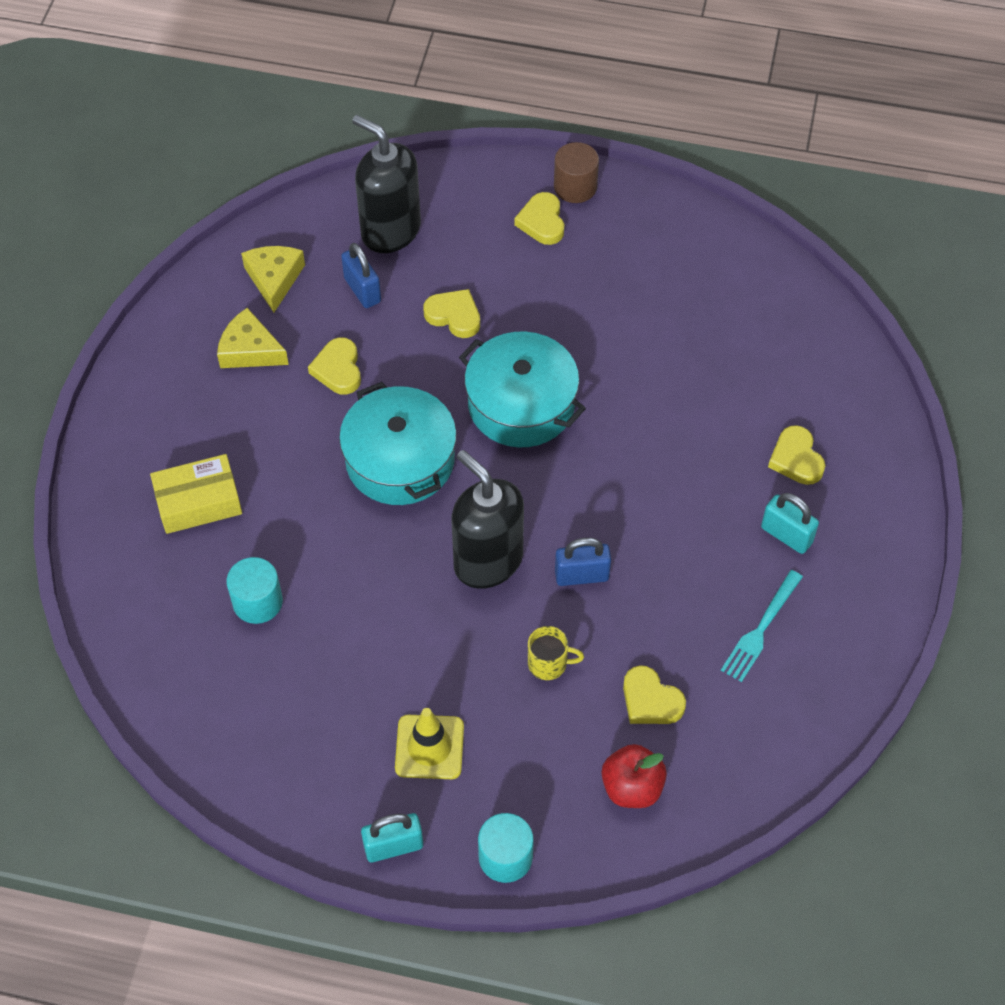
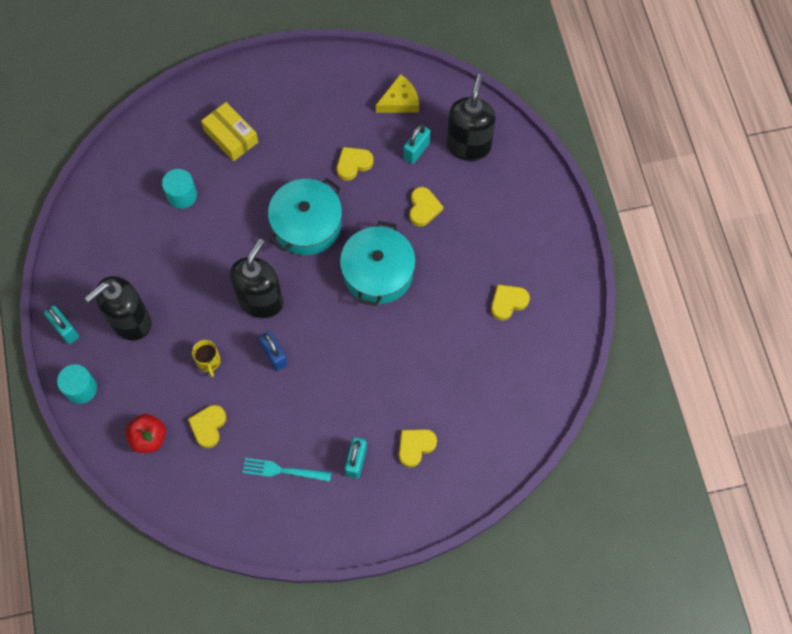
camera: 65 degrees right, 10 degrees up
yellow cheese [217,308,289,368] -> none
blue padlock [341,243,381,308] -> turquoise padlock [403,125,431,164]
yellow traffic cone [395,708,464,779] -> black soap dispenser [85,276,151,341]
yellow heart [514,192,564,245] -> yellow heart moved to [491,284,530,320]
brown cylinder [554,142,599,203] -> none

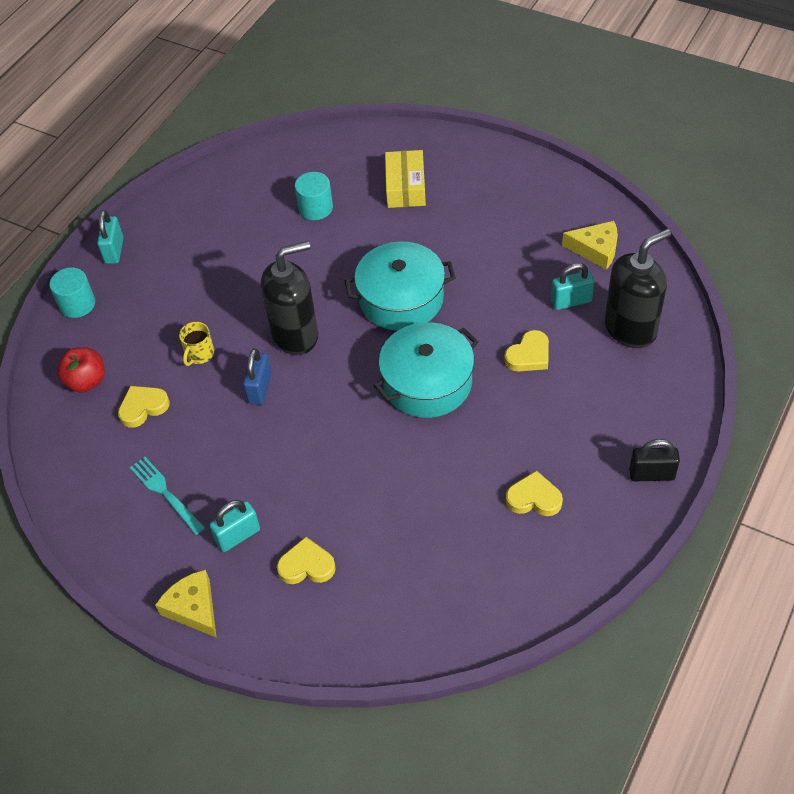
camera: 45 degrees right, 15 degrees down
black soap dispenser [85,276,151,341] -> none
yellow heart [337,147,373,181] -> none
none -> yellow cheese [155,570,217,638]
none -> black padlock [629,439,680,481]

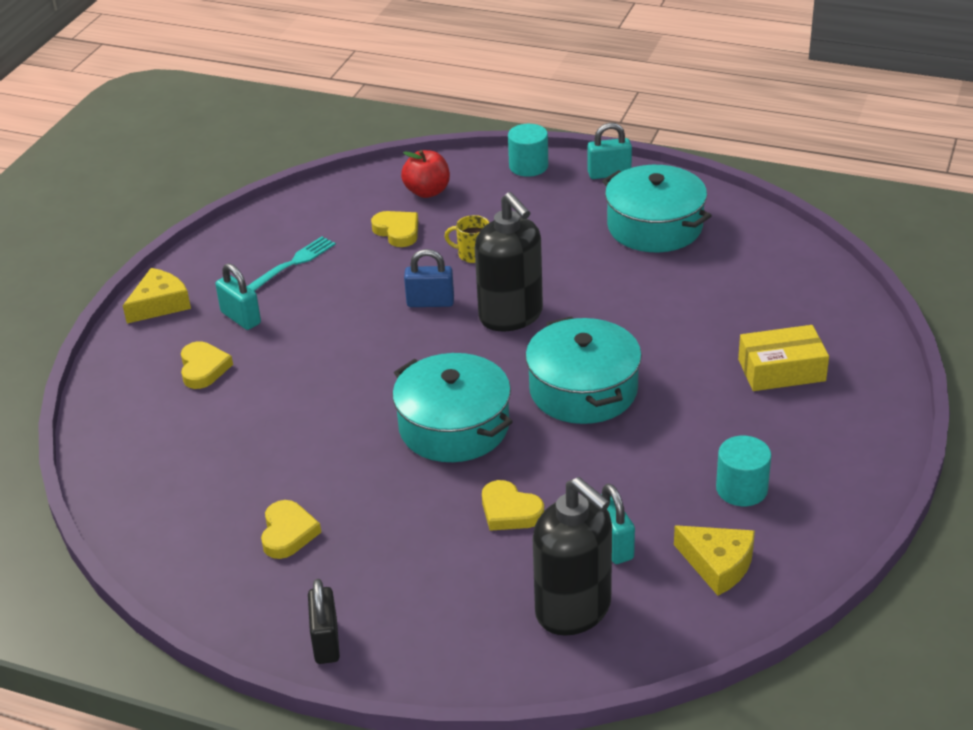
camera: 80 degrees right, 15 degrees down
turquoise cylinder [295,172,333,220] -> turquoise cylinder moved to [716,436,771,506]
yellow cheese [562,221,618,270] -> yellow cheese turned 60 degrees counterclockwise [674,525,755,596]
none -> turquoise pot [602,165,712,252]

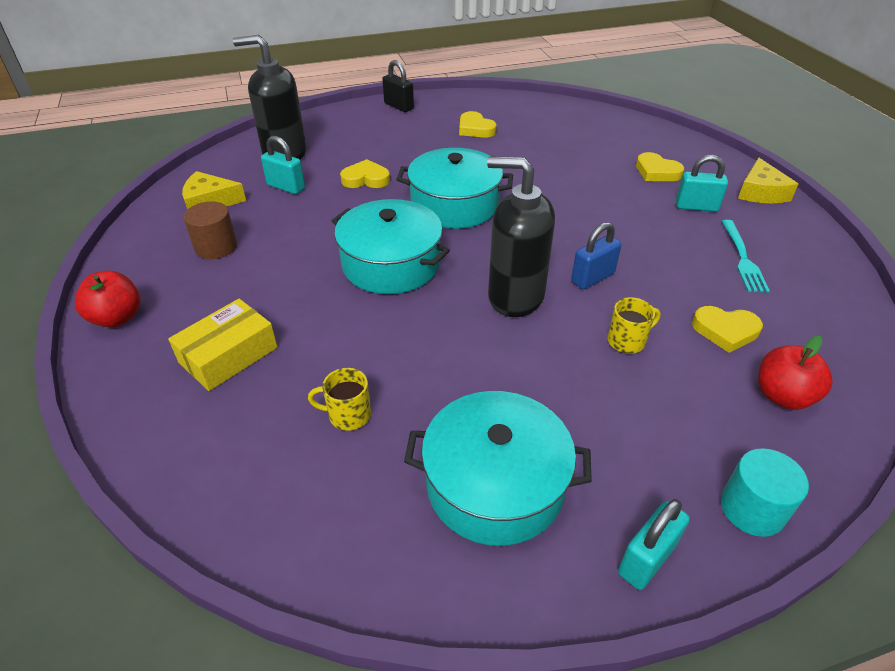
camera: 140 degrees right, 5 degrees up
turquoise cylinder [716,436,771,506] -> brown cylinder [183,201,237,259]
none -> red apple [75,271,140,328]
none -> yellow mug [308,368,371,431]

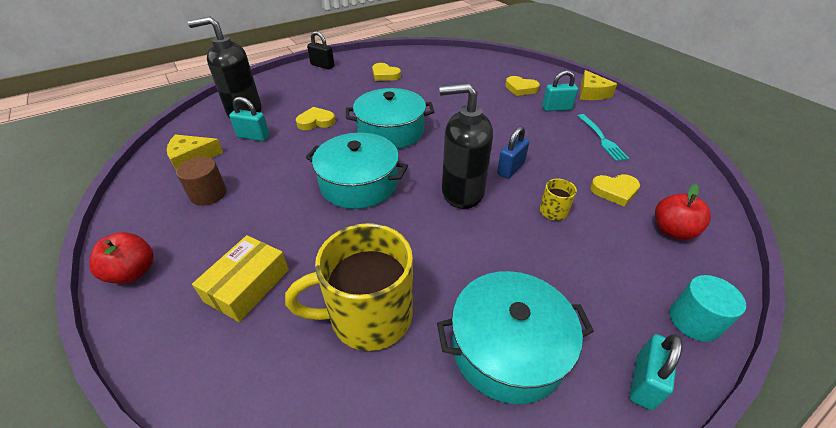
camera: 15 degrees left, 0 degrees up
yellow mug [308,368,371,431] -> yellow mug [285,223,413,351], size x2.27

